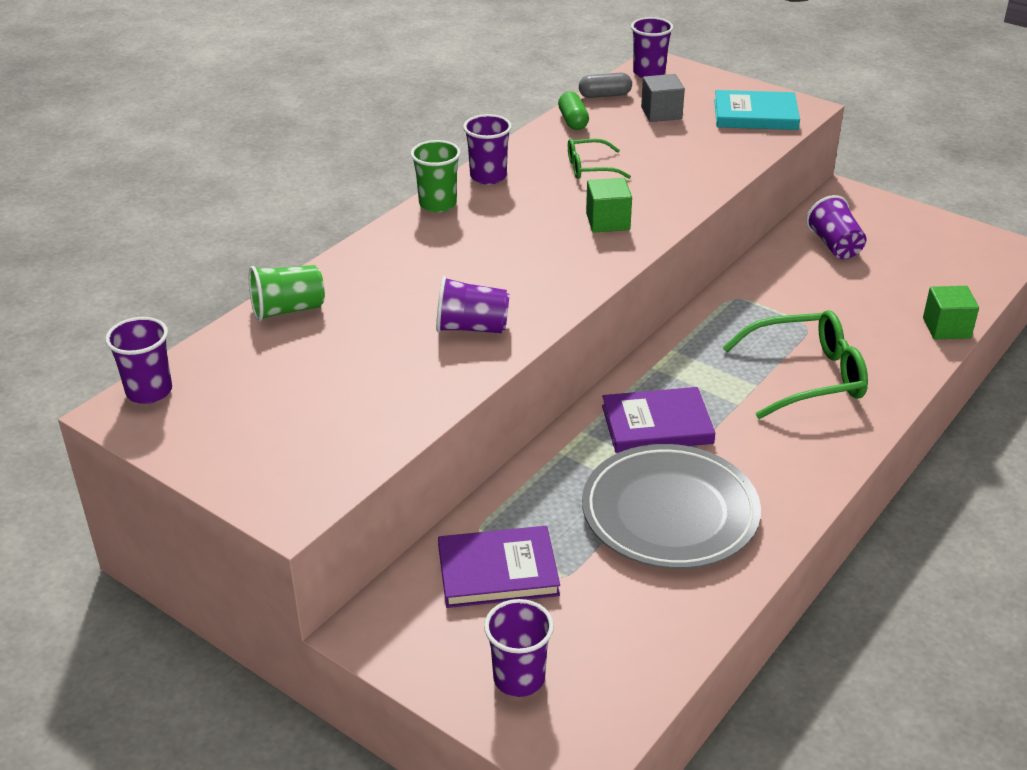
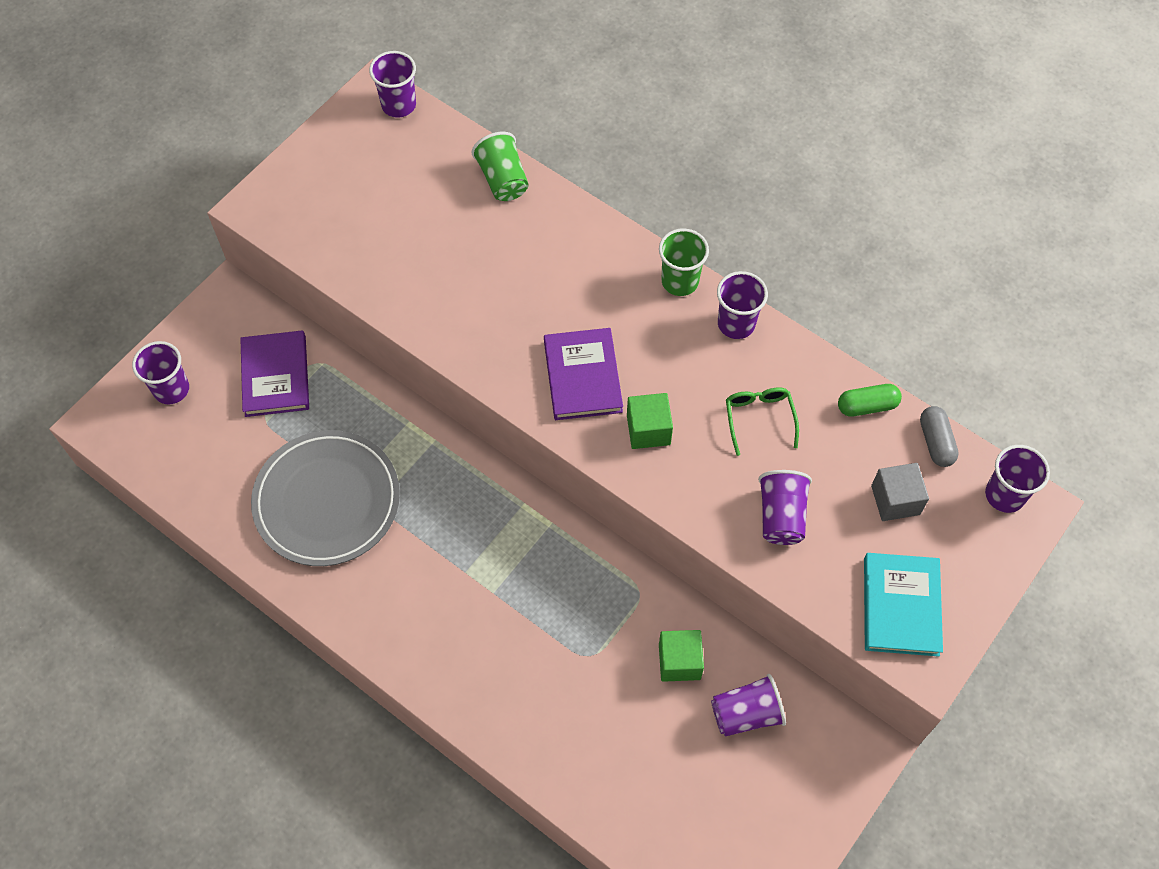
camera: 90 degrees right, 25 degrees up
purple cup [436,276,510,333] -> purple cup moved to [758,470,812,545]
purple book [602,387,715,453] -> purple book moved to [544,328,623,420]
green glasses [722,310,868,419] -> none
green cube [923,286,979,339] -> green cube moved to [659,630,704,682]

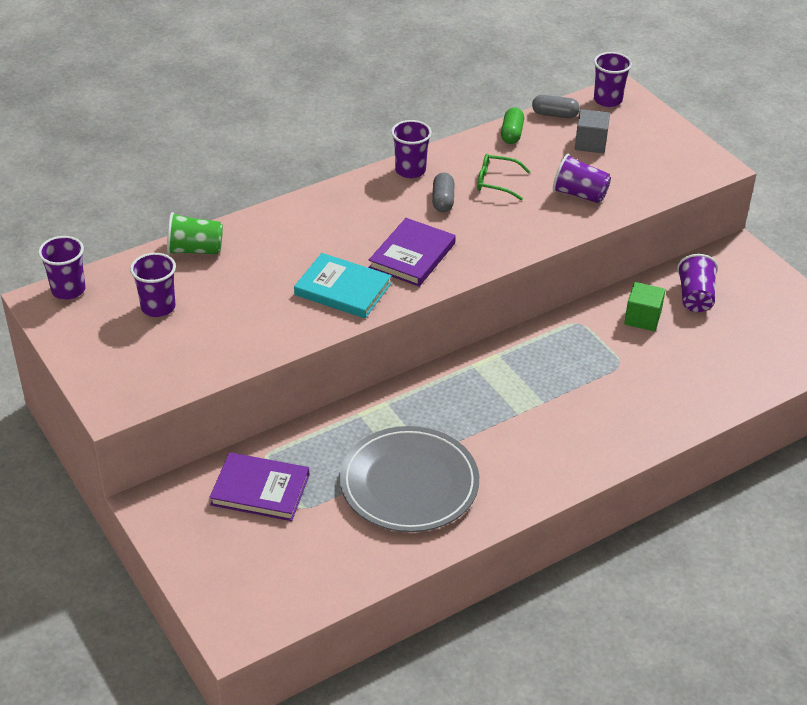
camera: 70 degrees left, 20 degrees down
purple cup [132,341,189,404] -> purple cup moved to [130,253,176,317]
purple book [544,328,623,420] -> purple book turned 75 degrees counterclockwise [369,218,456,286]
green cube [627,393,673,449] -> none
green cup [659,228,709,296] -> none
turquoise book [864,553,943,657] -> turquoise book moved to [294,253,391,318]
none -> grey capsule [432,172,454,212]

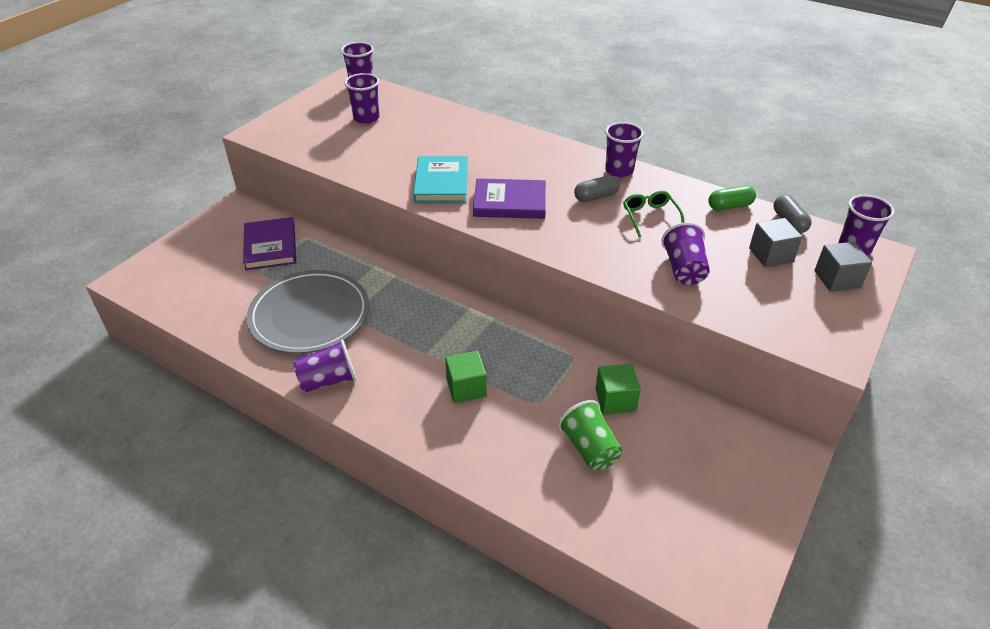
camera: 65 degrees right, 0 degrees up
green cup [167,212,223,255] -> green cup moved to [558,400,622,470]
purple cup [677,254,718,312] -> purple cup moved to [293,339,356,392]
none -> green cube [445,351,487,403]
none -> grey cube [814,242,872,292]

